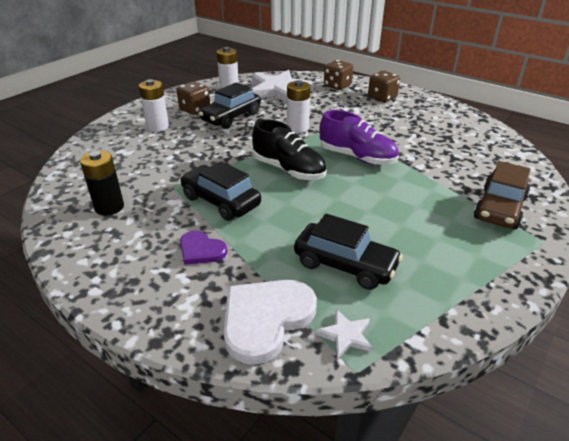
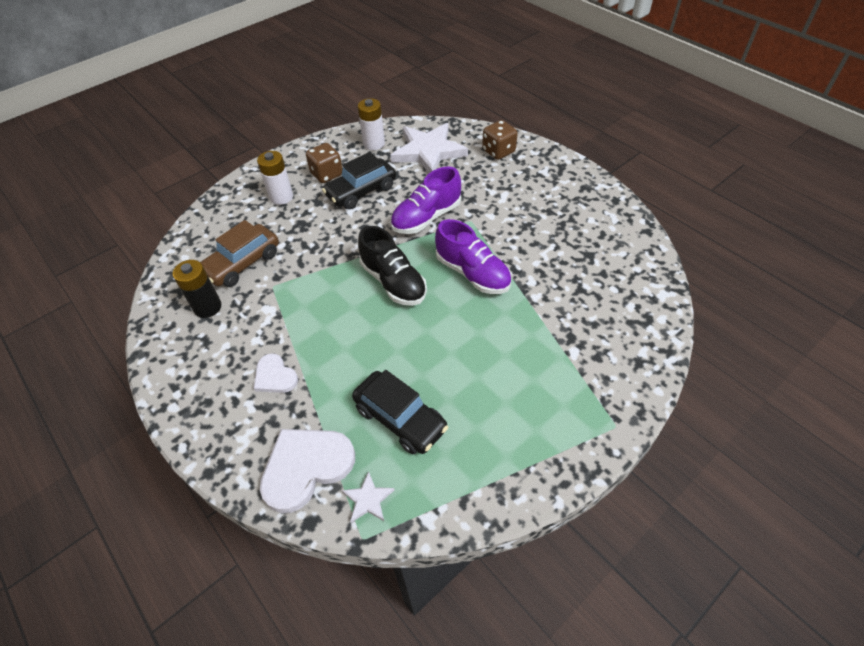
camera: 15 degrees right, 15 degrees up
black car [180,161,261,221] -> none
purple heart [180,230,227,265] -> white heart [254,353,298,393]
white battery [287,80,310,133] -> purple shoe [390,167,461,234]
brown dice [368,71,400,102] -> none
brown car [474,161,531,229] -> brown car moved to [200,220,279,287]

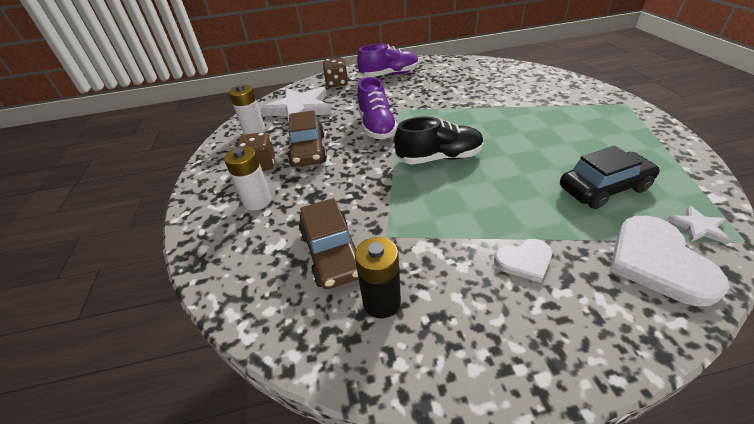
camera: 60 degrees left, 10 degrees down
black car [322,152,396,209] -> brown car [288,110,327,167]
purple shoe [435,219,511,294] -> purple shoe moved to [357,44,419,77]

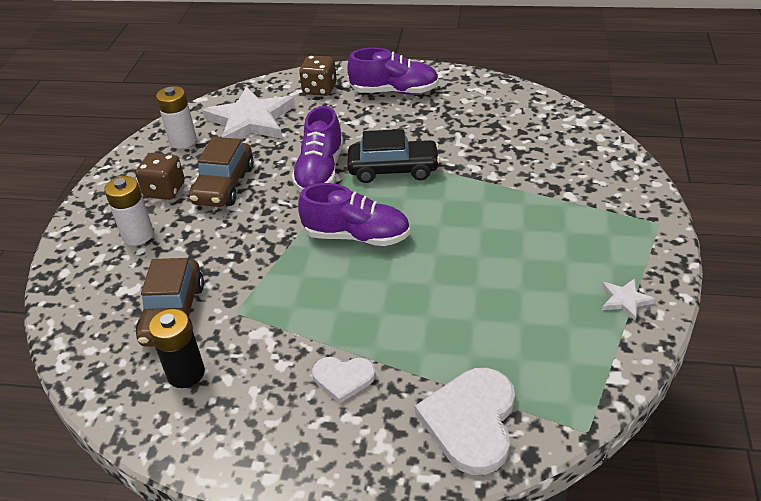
camera: 20 degrees right, 0 degrees up
black shoe [395,117,484,165] -> purple shoe [298,183,410,246]
black car [560,146,660,209] -> black car moved to [347,129,440,183]
white star [667,205,731,244] -> white star moved to [602,278,656,321]

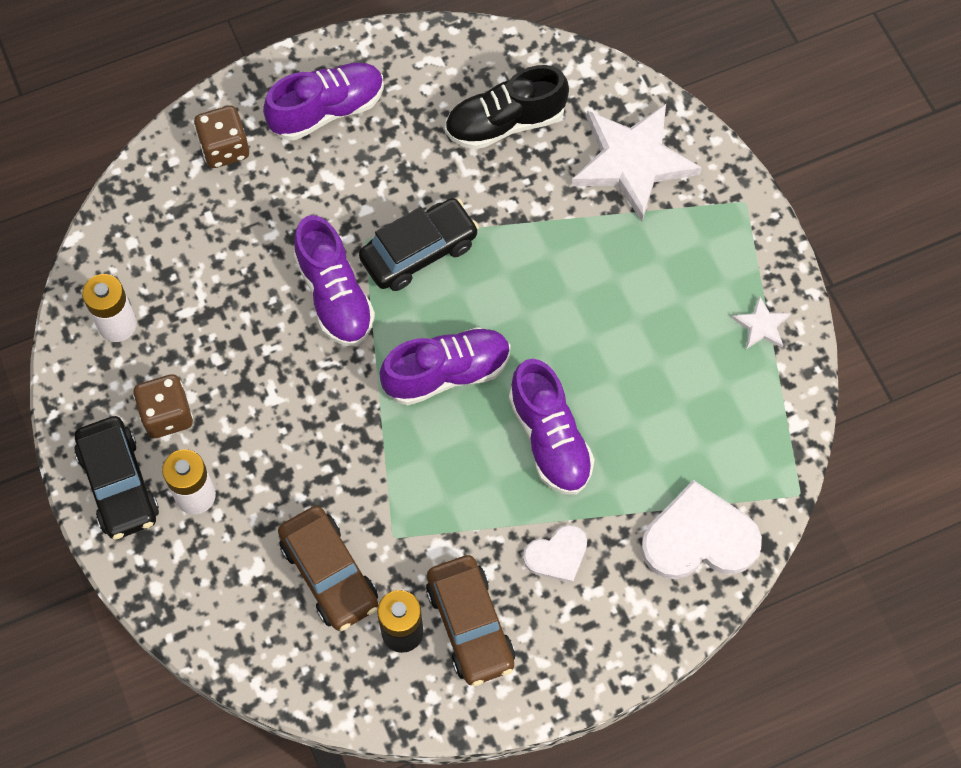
camera: 35 degrees left, 25 degrees up
brown car [189,137,254,207] -> brown car moved to [426,555,515,686]
white star [202,86,295,139] -> white star moved to [571,104,702,222]
white heart [415,368,515,475] -> white heart turned 105 degrees clockwise [641,480,762,579]
none -> black car [74,416,159,539]
none -> black shoe [445,65,569,150]
none -> purple shoe [509,359,595,495]

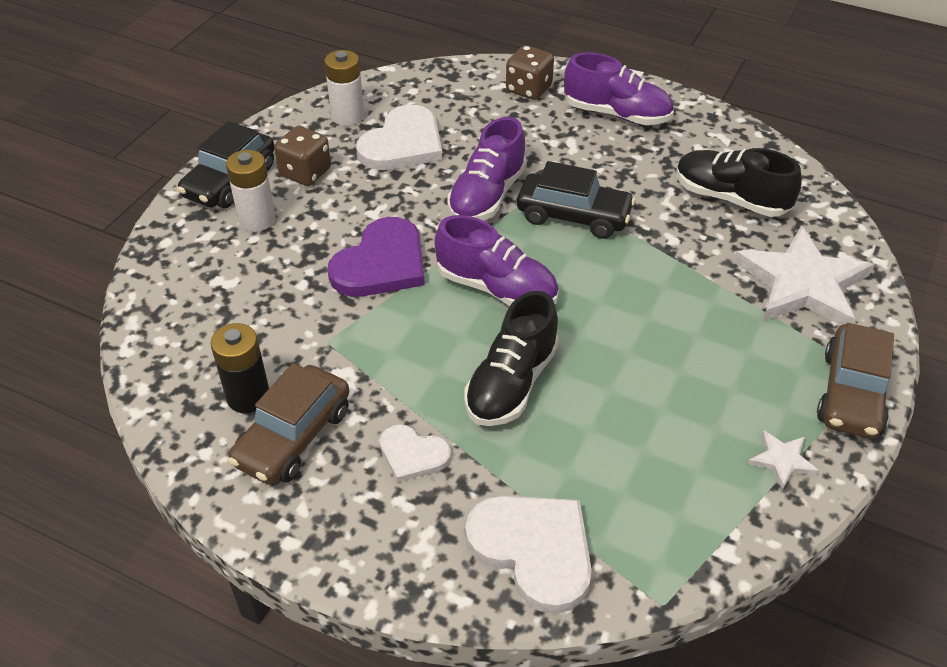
camera: 50 degrees right, 20 degrees down
brown car [278,506,378,631] -> brown car moved to [817,323,894,438]
purple shoe [509,359,595,495] -> black shoe [465,291,559,426]
none -> purple heart [328,217,425,297]
none -> white heart [356,105,442,170]

